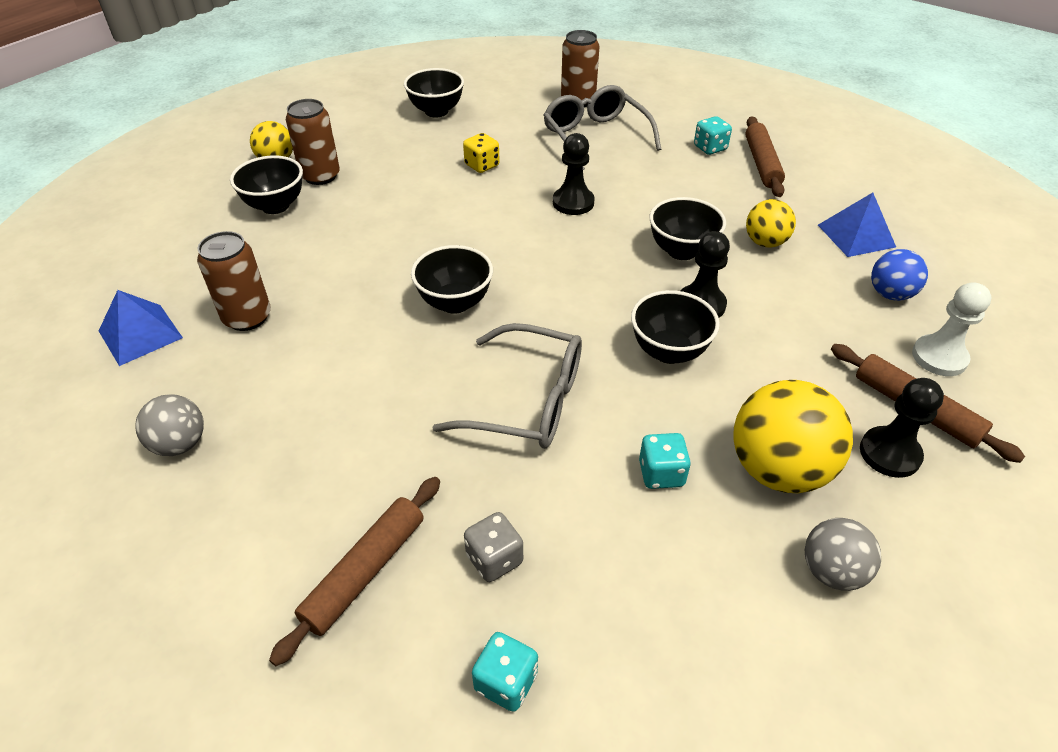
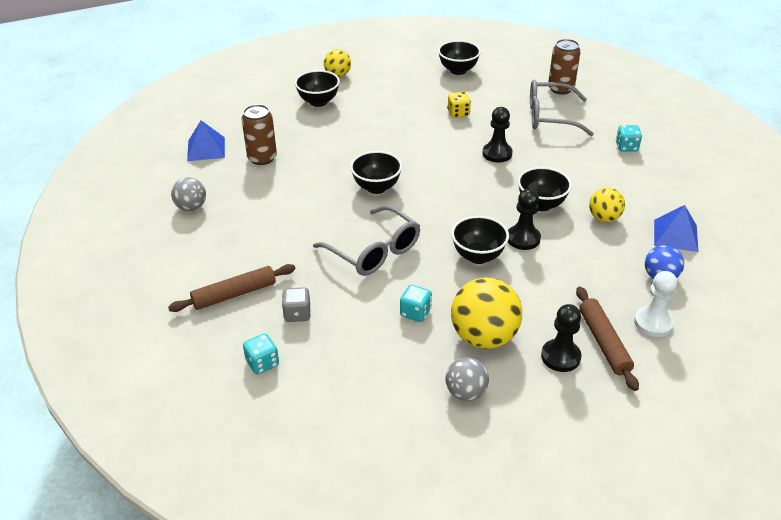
camera: 30 degrees right, 5 degrees down
brown can [286,99,340,185] -> none
grey glasses [544,85,662,170] -> grey glasses turned 90 degrees counterclockwise [530,80,594,136]
brown rolling pin [745,116,785,197] -> none

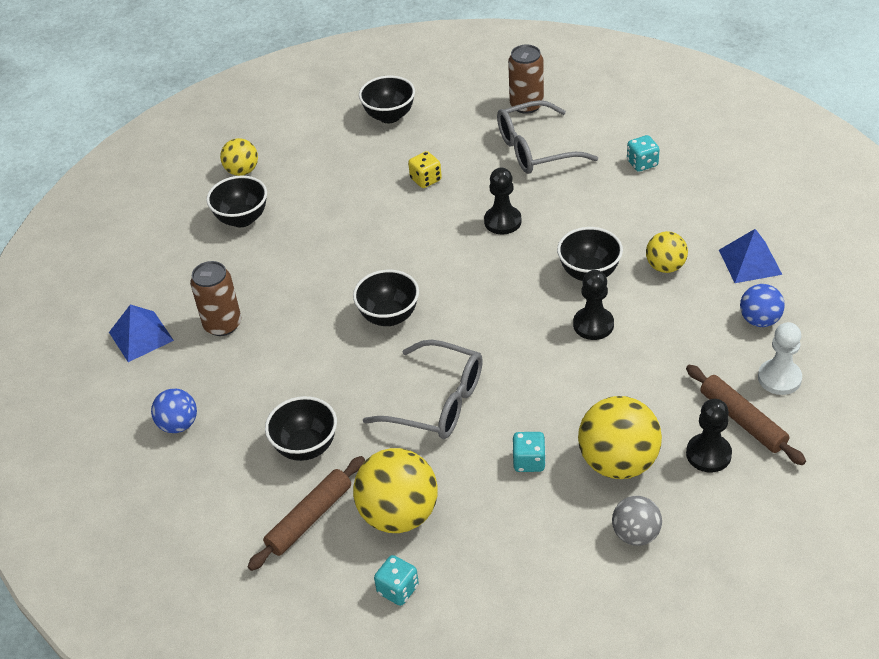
camera: 20 degrees left, 5 degrees up
grey ball [171,177,206,211] -> blue ball [151,388,197,433]
grey dice [282,287,311,322] -> yellow ball [353,448,438,533]
black bowl [451,216,509,264] -> black bowl moved to [265,396,337,461]

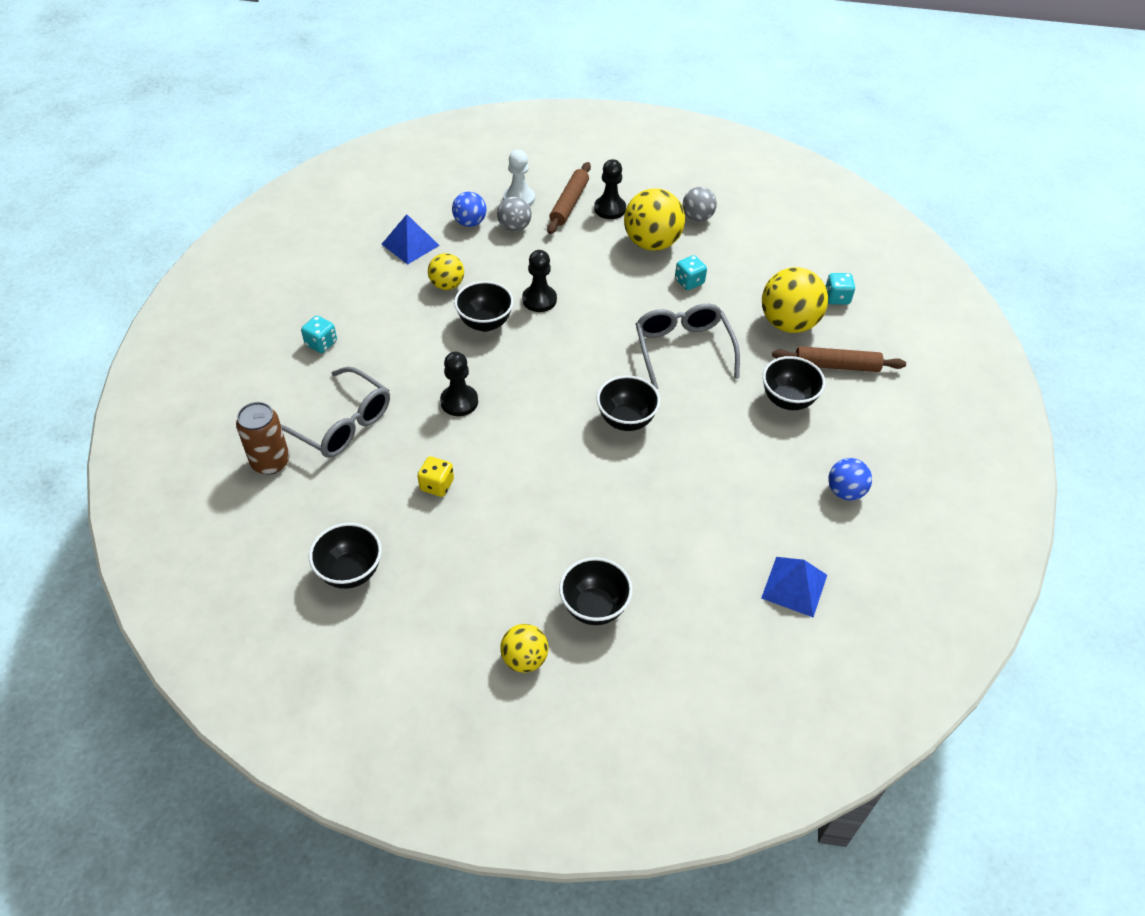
camera: 130 degrees left, 5 degrees up
brown can [190,261,241,336] -> none
none -> grey ball [497,196,532,232]

